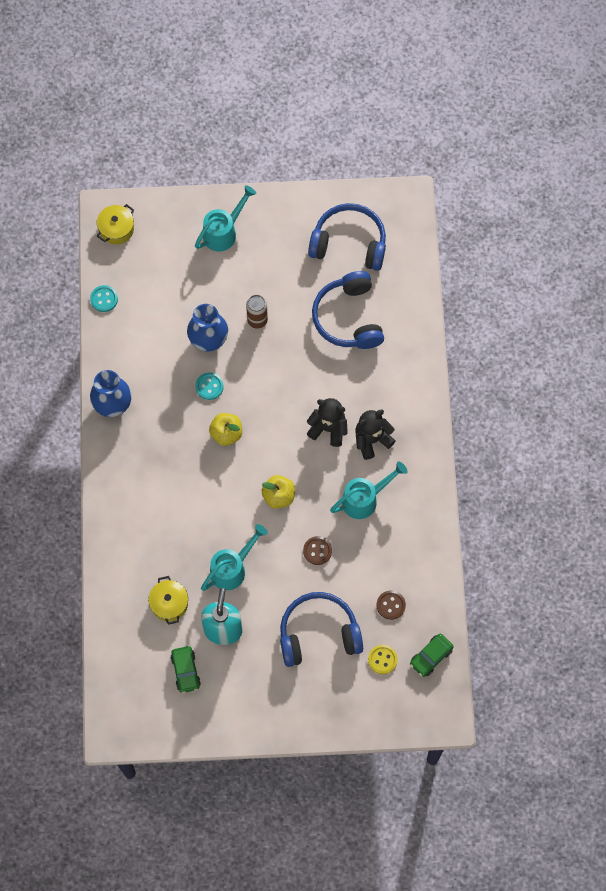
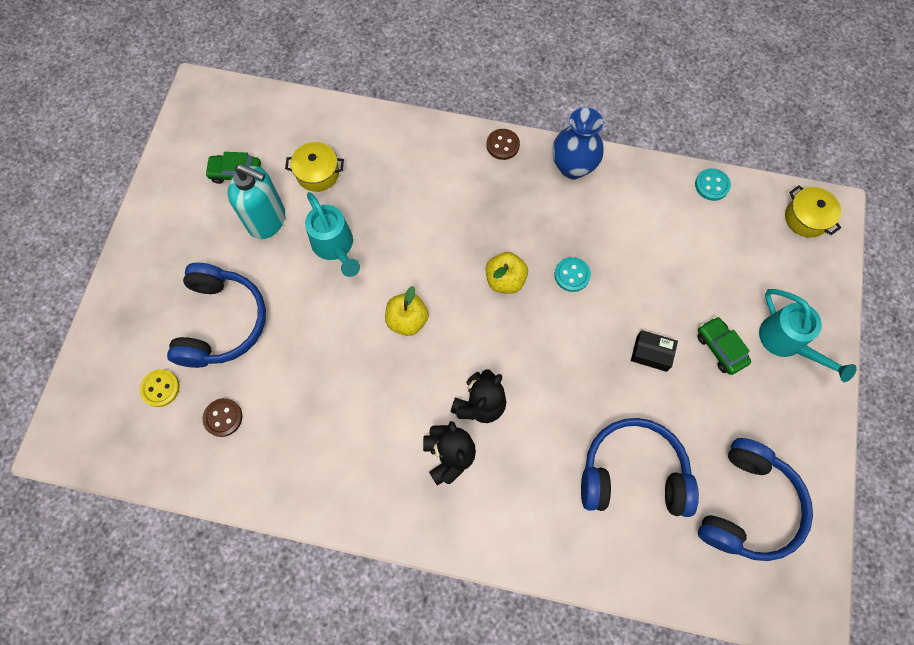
camera: 105 degrees right, 0 degrees up
blue vase [187,304,228,351] -> none
brown can [246,295,268,329] -> black box [631,330,678,372]
brown button [303,536,332,565] -> brown button moved to [486,129,520,160]
turquoise watering can [330,461,408,519] -> none
green car [410,634,454,677] -> green car moved to [697,316,751,375]

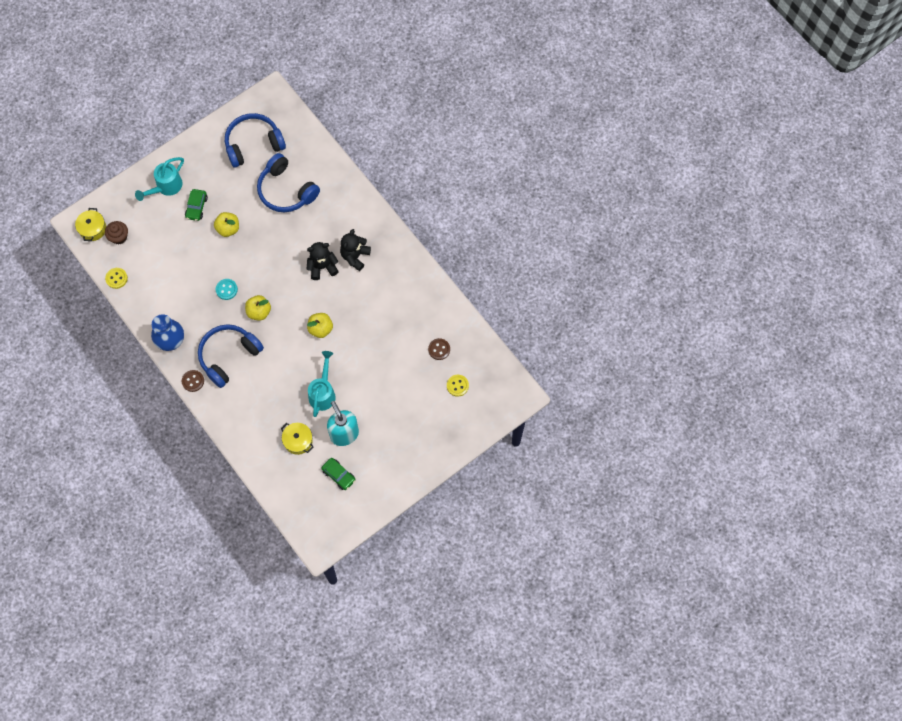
camera: 140 degrees left, 0 degrees up
blue headphones [167,263,266,368] -> blue headphones moved to [198,324,264,388]
black box [631,330,678,372] -> yellow apple [214,212,239,237]
turquoise button [695,168,731,201] -> yellow button [105,268,128,289]
turquoise watering can [759,289,857,382] -> turquoise watering can turned 150 degrees counterclockwise [135,157,184,201]
none -> brown cupcake [105,221,128,245]

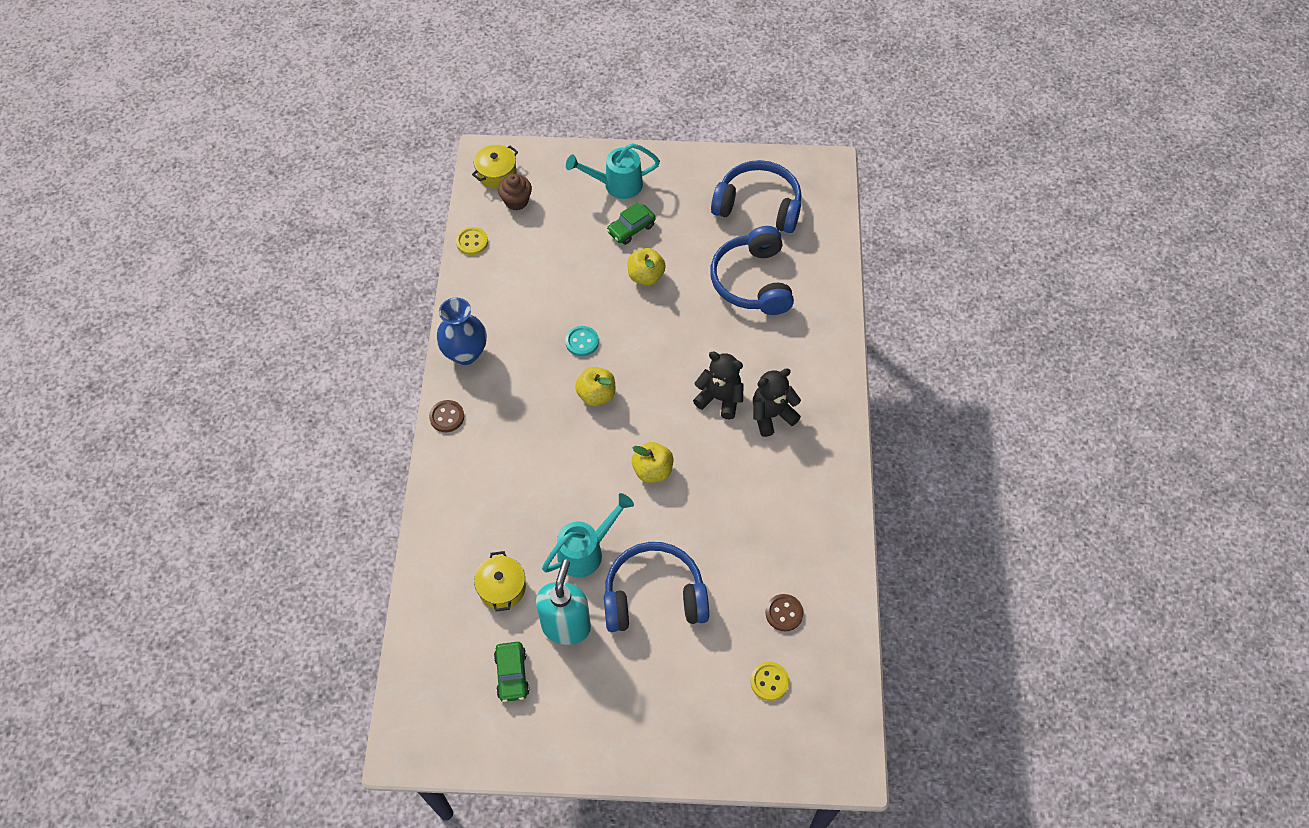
camera: 40 degrees right, 10 degrees down
blue headphones [198,324,264,388] -> blue headphones moved to [604,542,709,632]

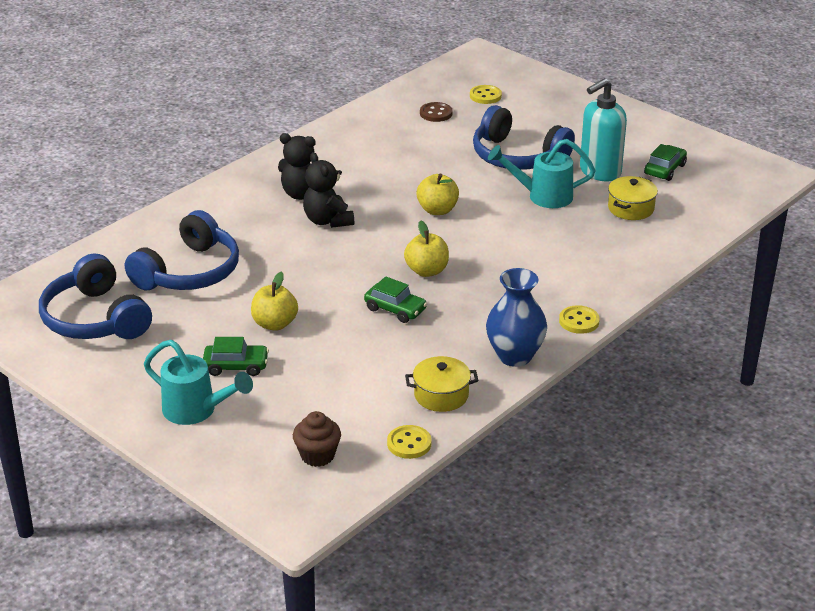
camera: 140 degrees left, 25 degrees down
brown button [429,400,464,432] -> yellow button [559,305,600,334]
yellow pot [472,145,518,188] -> yellow pot moved to [405,356,478,412]
turquoise button [565,326,599,356] -> green car [364,276,427,323]

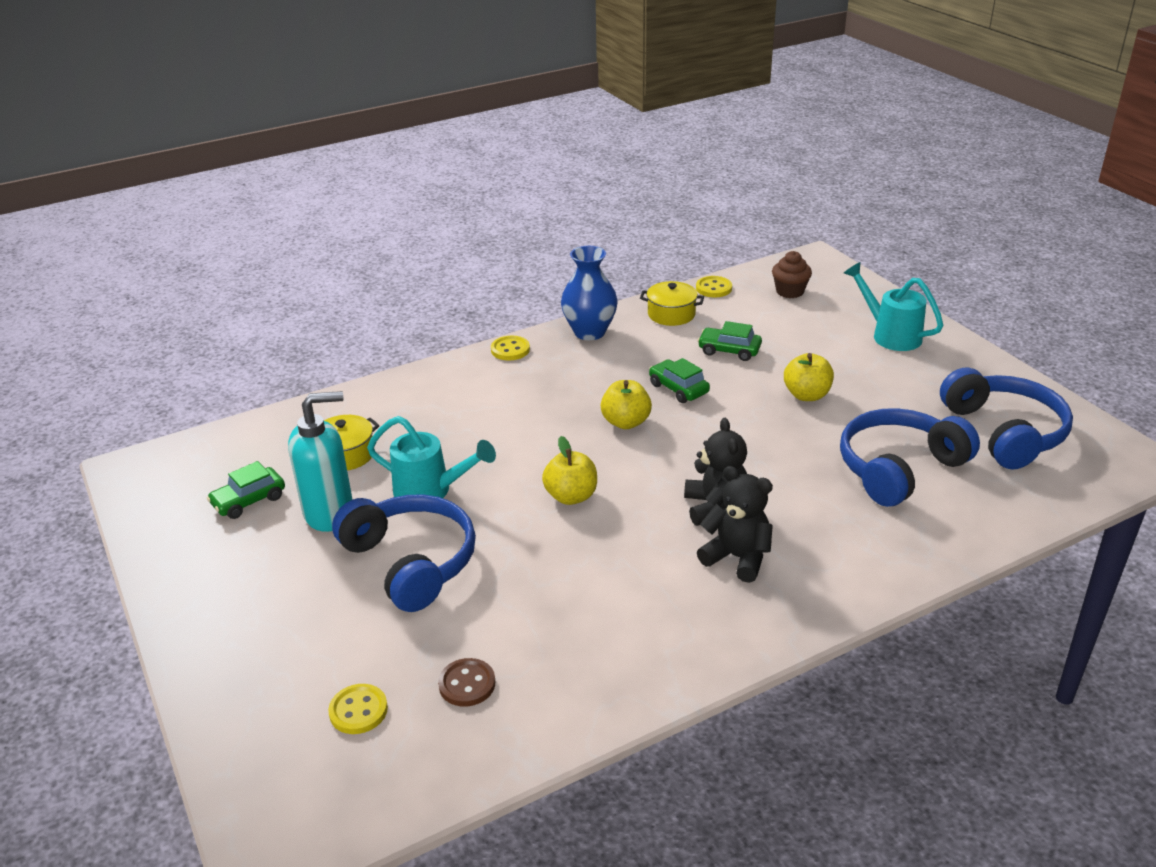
camera: 160 degrees left, 0 degrees up
green car [203,337,269,376] -> green car moved to [698,321,762,361]

